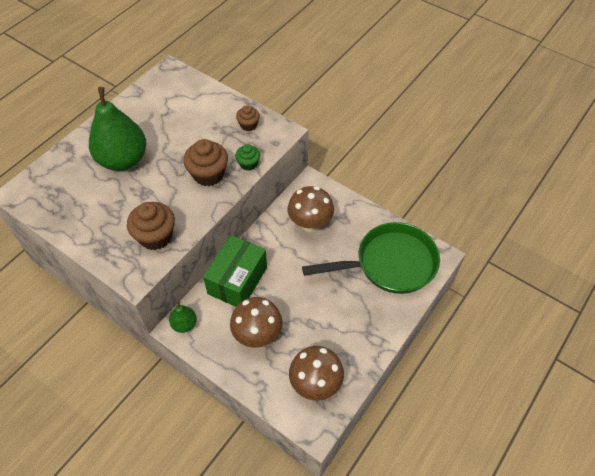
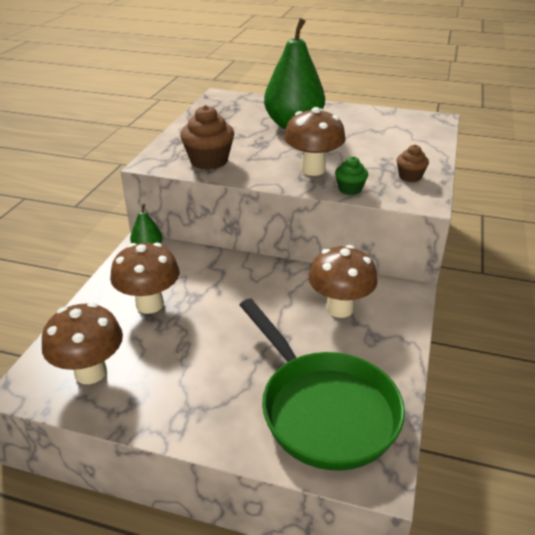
camera: 70 degrees right, 20 degrees down
brown cupcake [183,139,228,186] -> brown mushroom [284,107,346,176]
green box [203,235,267,307] -> none

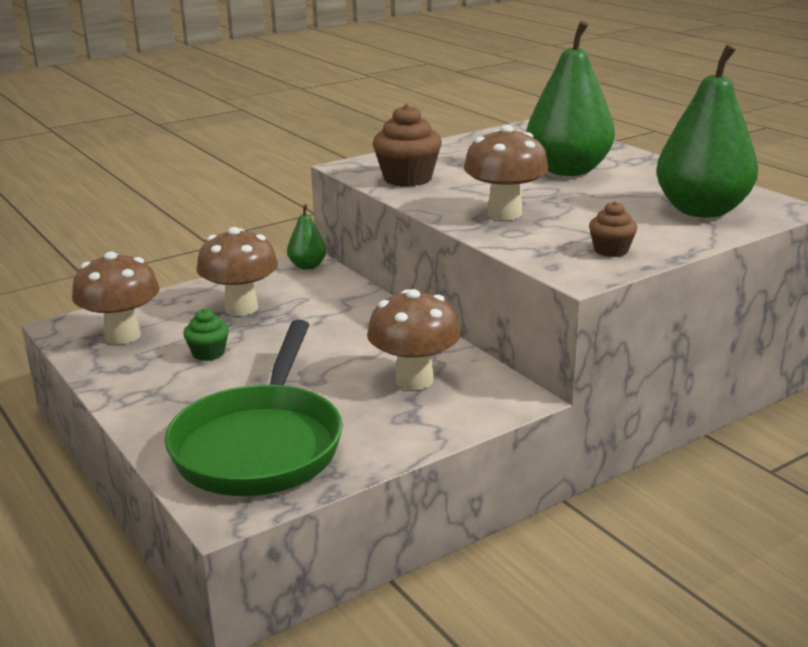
camera: 40 degrees right, 10 degrees down
green cupcake [335,156,368,195] -> green cupcake moved to [183,309,229,361]
none -> green pear [656,44,758,218]

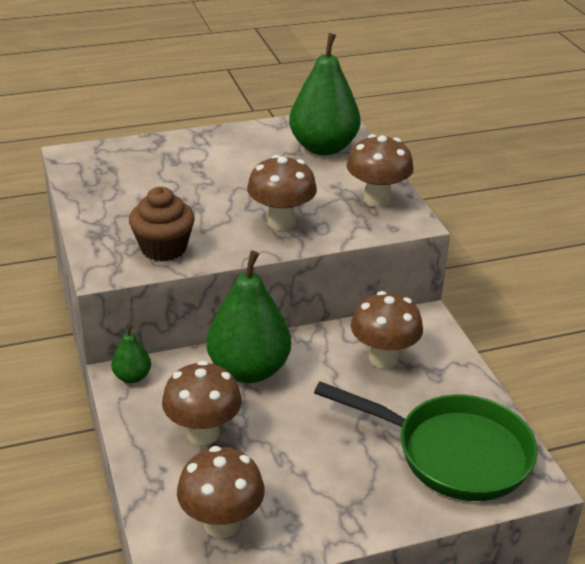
camera: 75 degrees left, 10 degrees up
green cupcake [183,309,229,361] -> none
green pear [527,20,615,176] -> green pear moved to [206,251,291,383]
brown cupcake [589,201,637,257] -> brown mushroom [346,134,414,207]

